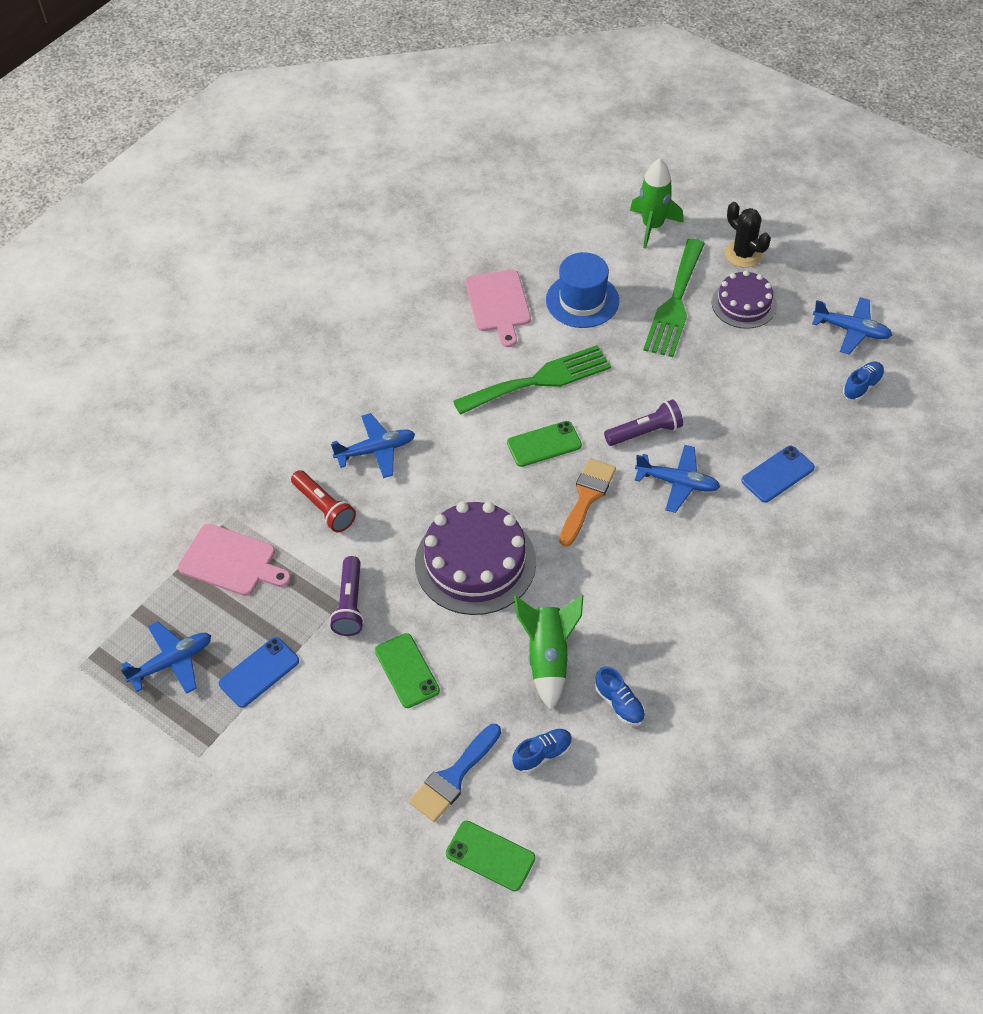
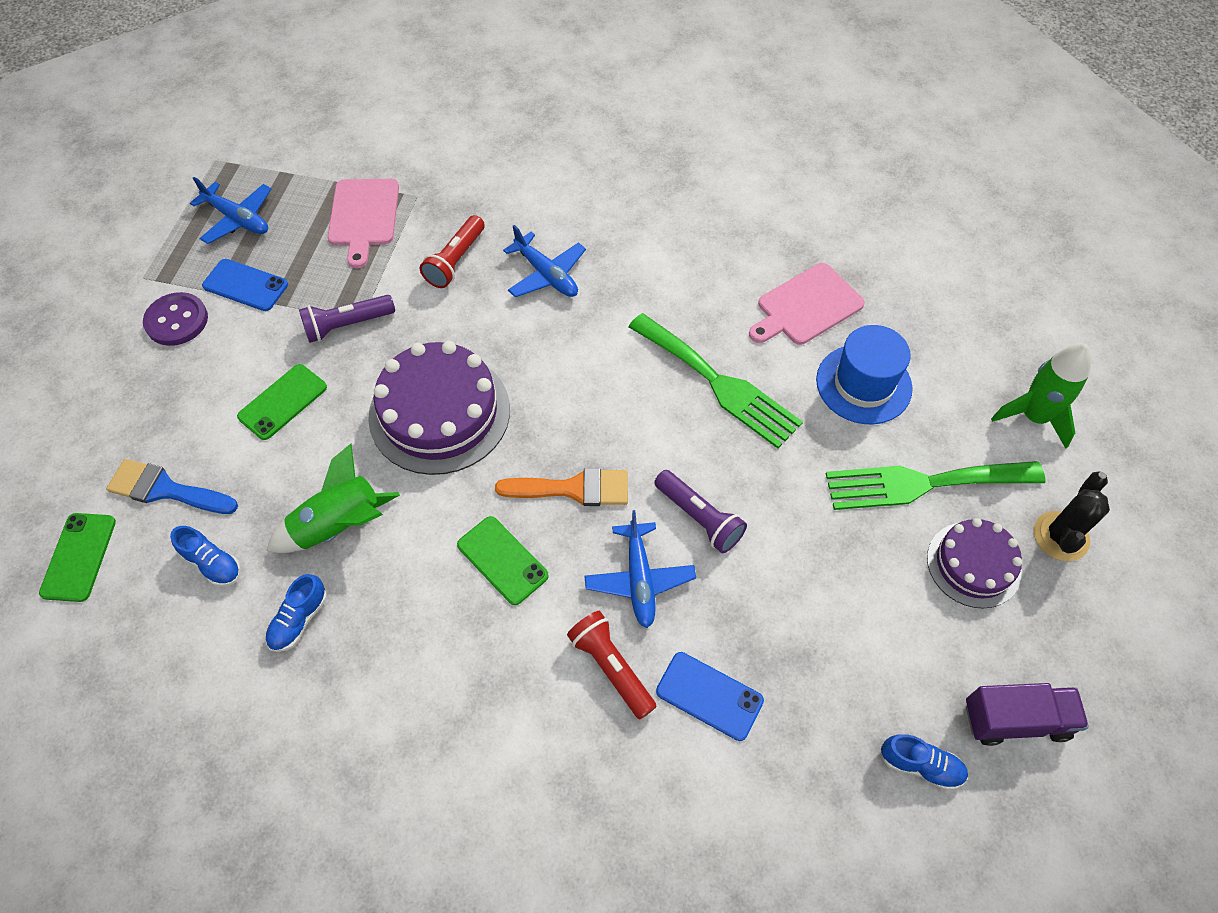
camera: 65 degrees right, 5 degrees up
green phone [507,421,582,467] -> green phone moved to [457,516,549,605]
blue plane [812,297,892,354] -> purple truck [966,683,1089,746]
none -> purple button [143,292,208,346]
none -> red flashlight [567,611,657,719]

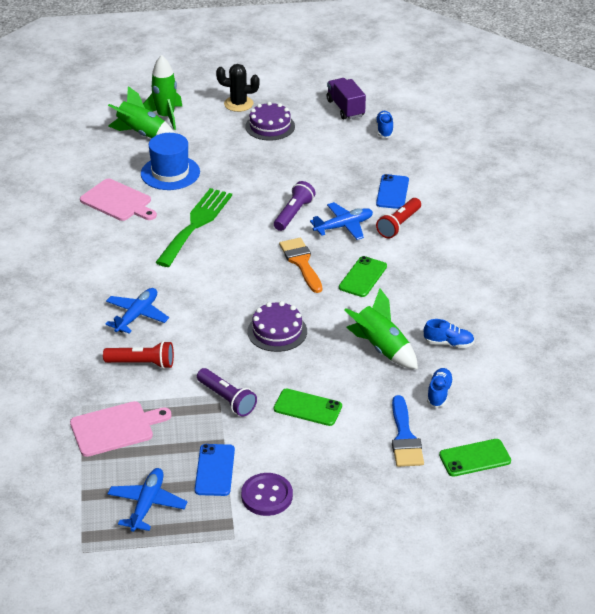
camera: 110 degrees left, 20 degrees down
purple cake [368,341,510,475] -> purple cake [248,301,307,352], size x0.60
green fork [826,461,1046,510] -> none
none -> green rocket [108,86,175,138]

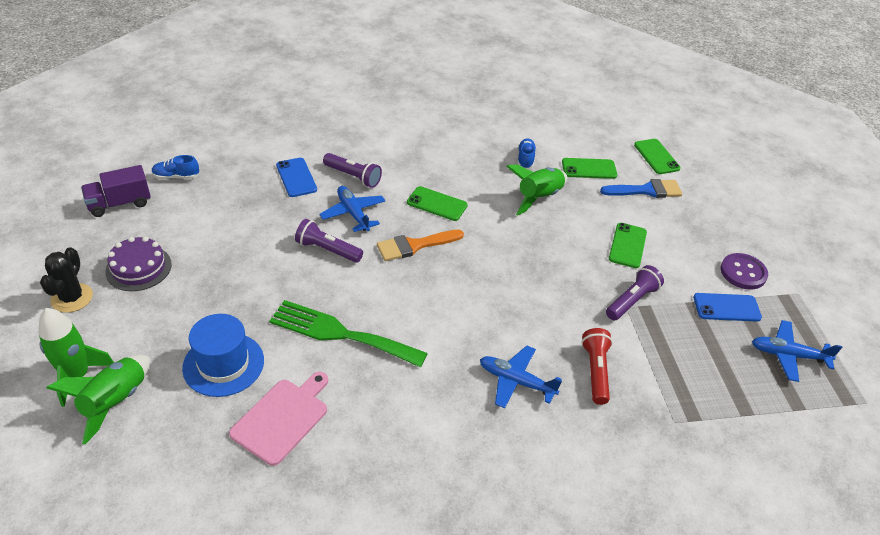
camera: 95 degrees left, 5 degrees up
pink cutting board [70,401,172,457] -> none
purple cake [248,301,307,352] -> none
blue phone [376,174,409,209] -> blue phone turned 60 degrees clockwise [276,158,317,197]
red flashlight [376,198,421,239] -> purple flashlight [323,153,382,188]
blue shoe [427,368,454,407] -> green phone [562,158,617,179]

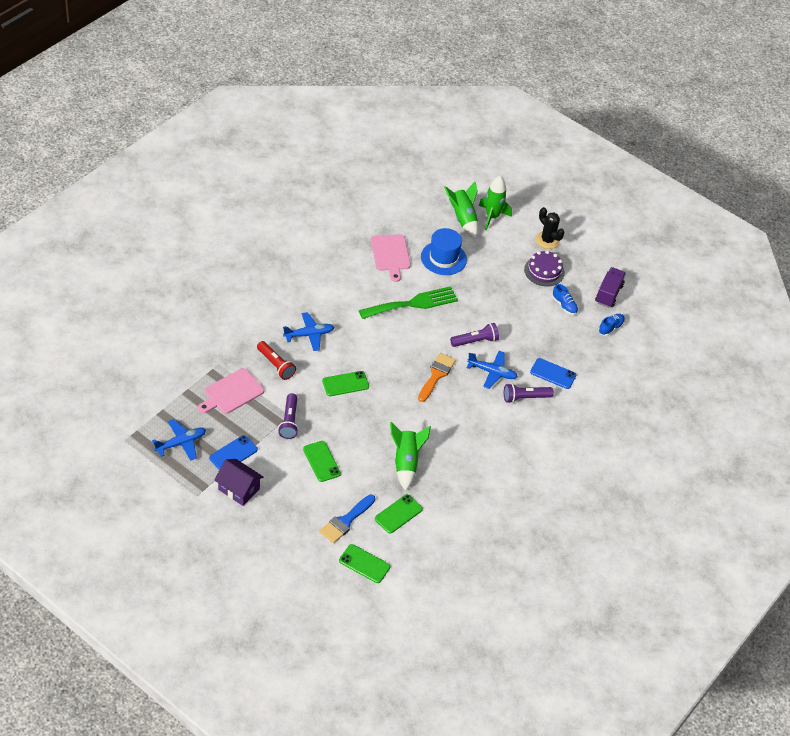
camera: 135 degrees right, 5 degrees up
green phone [407,186,468,221] -> green phone moved to [322,371,369,396]
blue shoe [518,138,536,169] -> blue shoe moved to [552,284,578,315]
purple button [720,253,768,290] -> purple house [214,459,264,506]
none -> pink cutting board [198,368,264,414]

